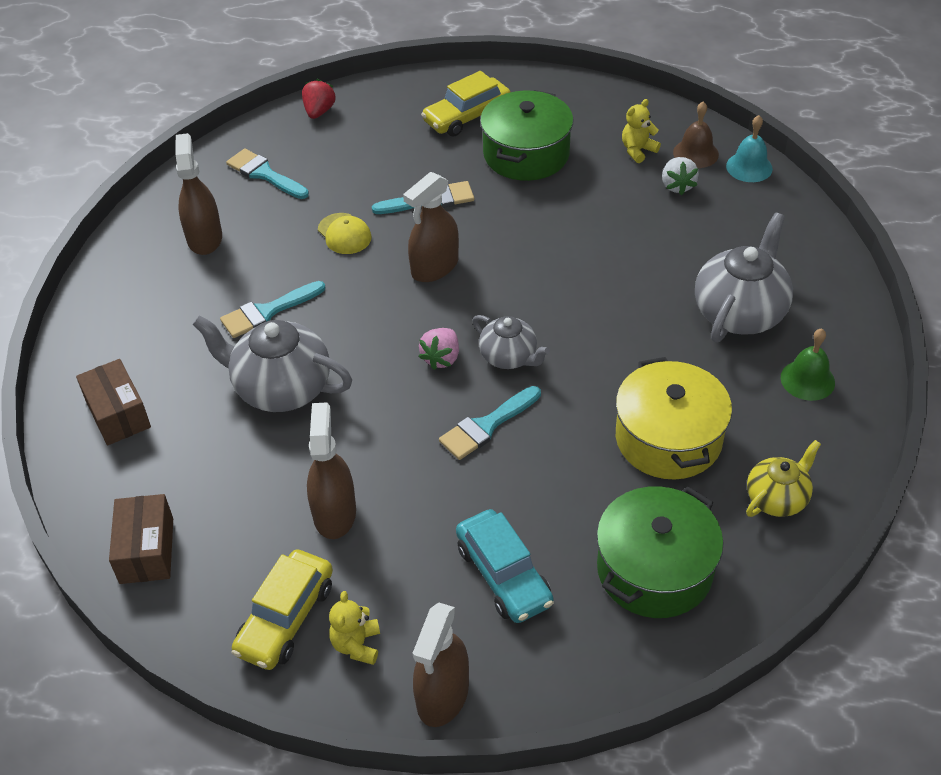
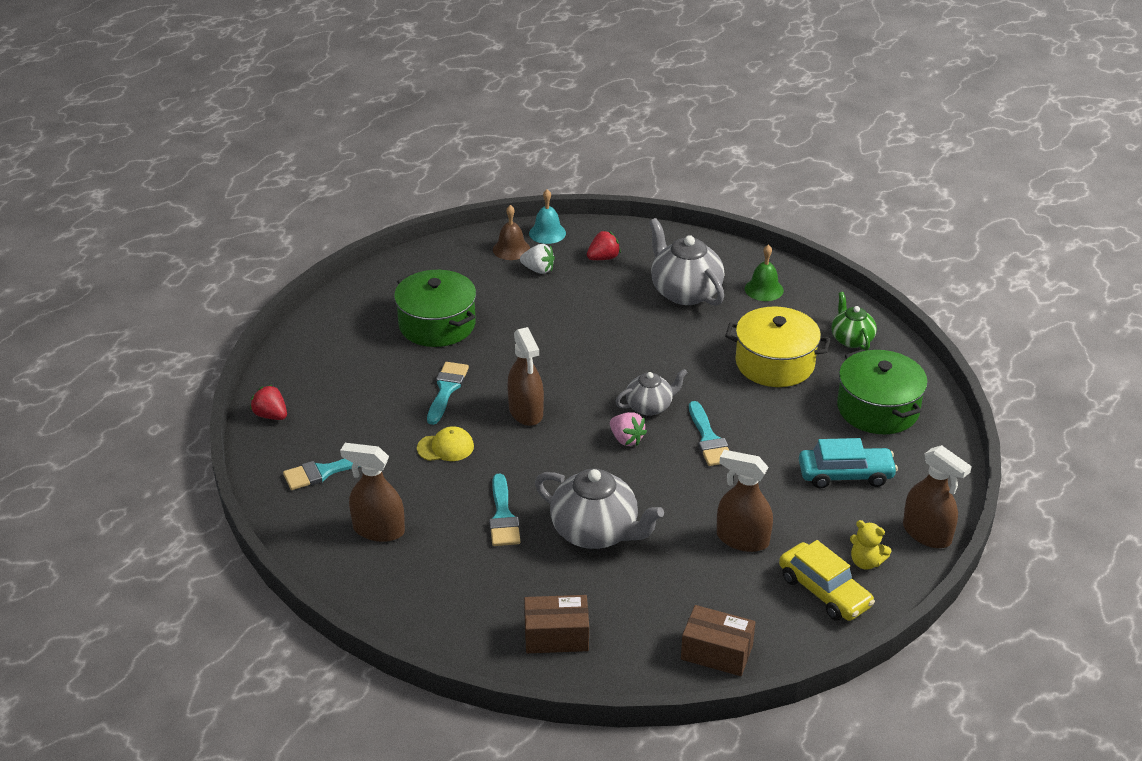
camera: 65 degrees left, 10 degrees down
grey teapot [192,315,352,412] -> grey teapot turned 105 degrees counterclockwise [535,469,664,549]
yellow car [421,71,511,137] -> none
yellow teddy bear [622,99,661,163] -> none
yellow teapot [746,440,821,517] -> green teapot [831,292,877,351]
none -> red strawberry [587,230,621,260]

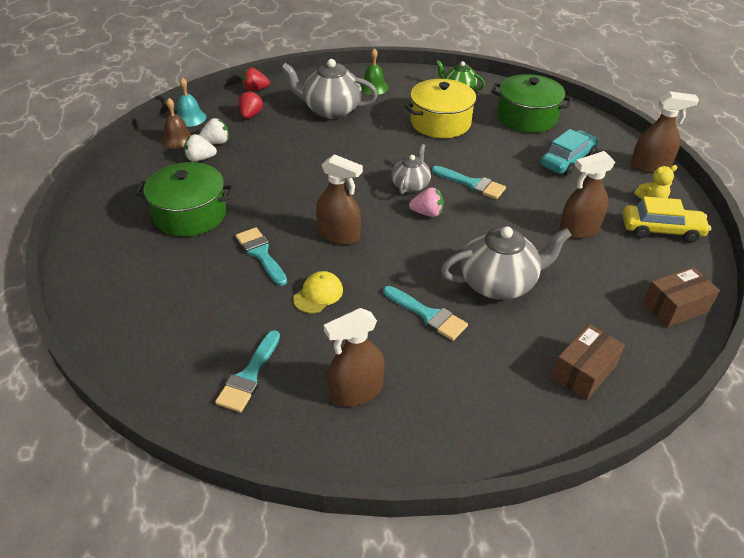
camera: 45 degrees left, 5 degrees up
red strawberry [250,385,287,420] -> red strawberry moved to [242,67,270,92]
none -> white strawberry [184,134,217,162]

